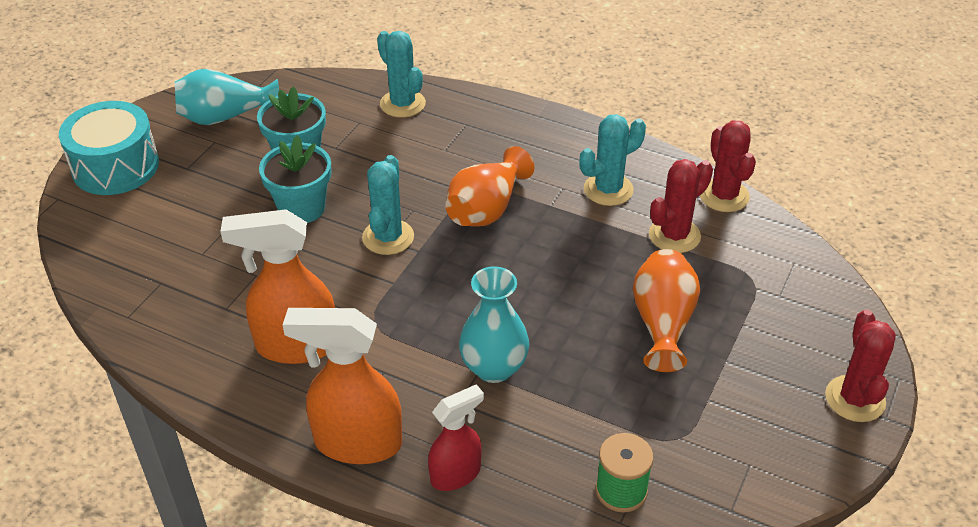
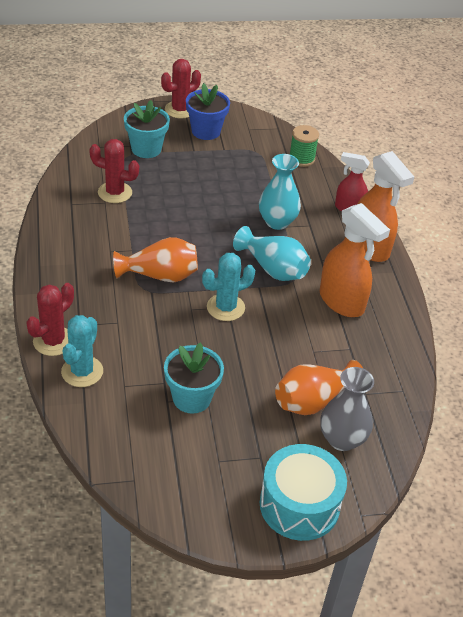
camera: 130 degrees left, 0 degrees up
turquoise vase [175,69,279,125] -> turquoise vase moved to [233,226,311,281]
turquoise flower pot [259,135,331,223] -> turquoise flower pot moved to [124,100,170,158]
turquoise cactus [579,114,646,206] -> none
orange vase [632,249,700,372] -> orange vase moved to [275,360,363,415]
red cactus [700,120,756,212] -> red cactus moved to [26,283,74,356]
none -> blue flower pot [186,83,230,140]
none -> grey vase [320,367,374,451]

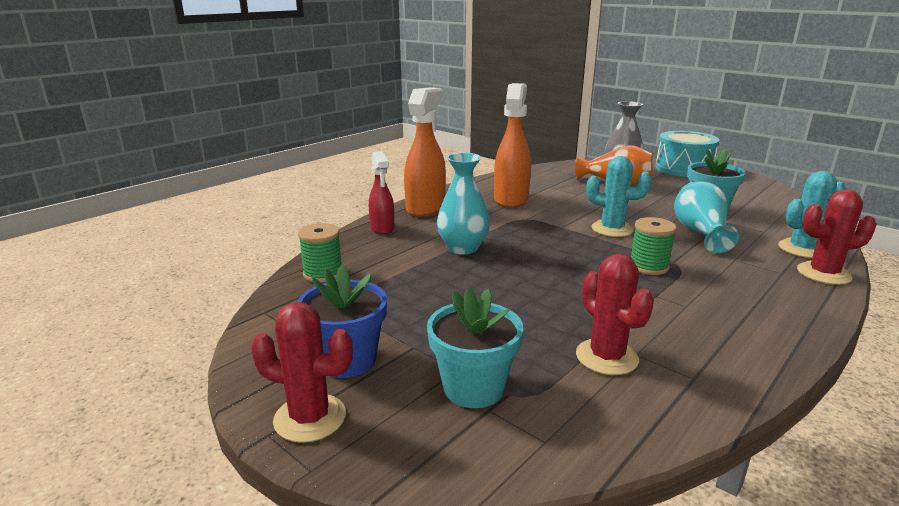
camera: 125 degrees left, 20 degrees down
orange vase [113,237,198,283] -> green spool [631,217,677,275]
turquoise vase [233,226,311,281] -> turquoise vase moved to [674,181,739,253]

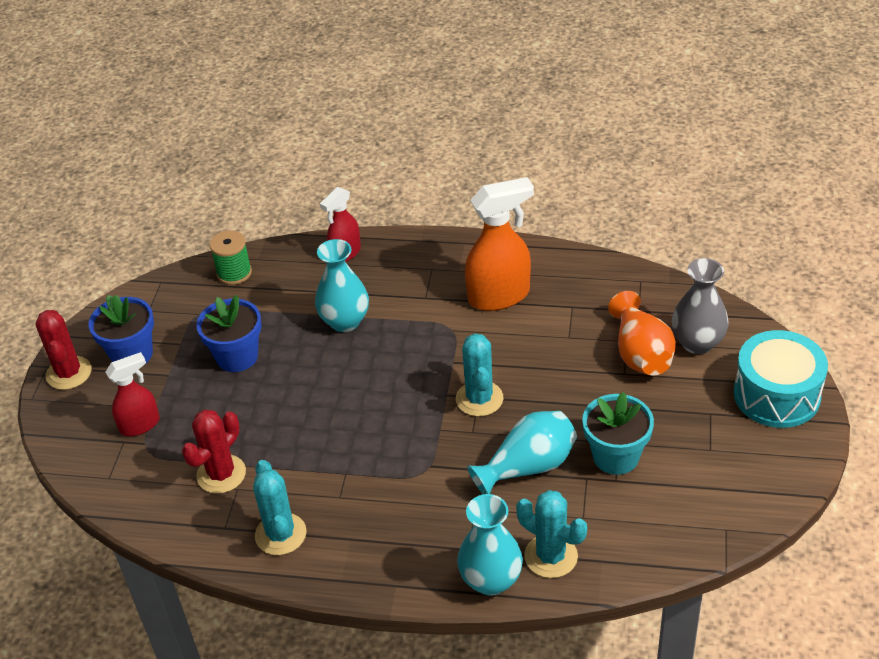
camera: 60 degrees right, 20 degrees up
orange spray bottle [404,87,446,217] -> none
turquoise flower pot [427,287,524,408] -> red spray bottle [105,352,160,436]
green spool [631,217,677,275] -> none
red cactus [797,189,876,285] -> turquoise vase [457,494,523,596]
none -> blue flower pot [196,295,262,372]
none -> turquoise cactus [253,460,307,555]

